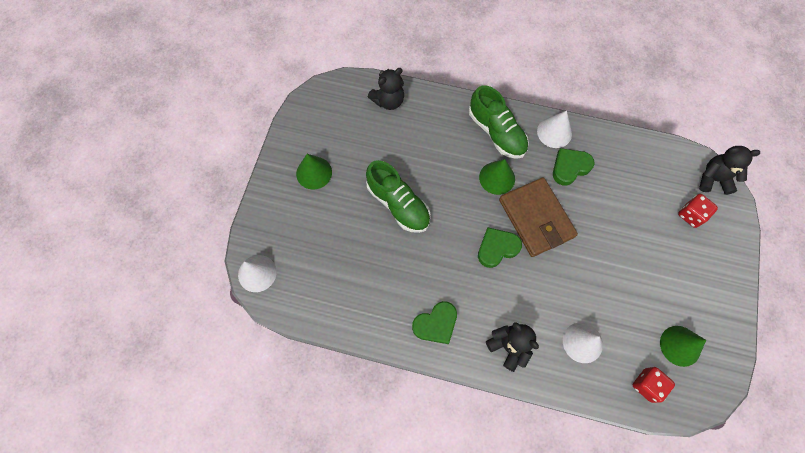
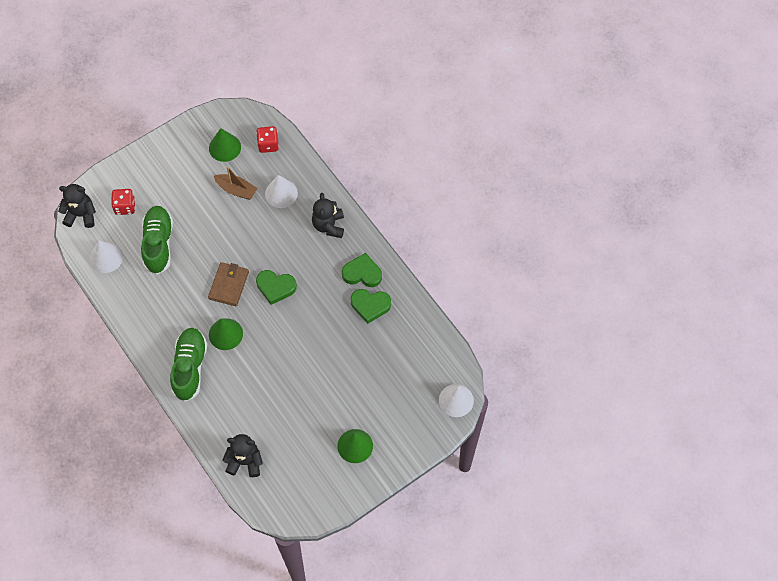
camera: 140 degrees left, 5 degrees down
green shoe [366,160,431,233] -> green shoe moved to [141,206,173,275]
brown wallet [499,177,578,257] -> brown wallet [208,262,249,306], size x0.65
white cone [537,111,572,148] -> white cone moved to [90,240,123,273]
green heart [553,148,595,186] -> green heart moved to [351,289,391,324]
black teddy bear [699,146,760,195] -> black teddy bear turned 135 degrees clockwise [58,184,96,228]
none -> brown boat [214,166,258,200]

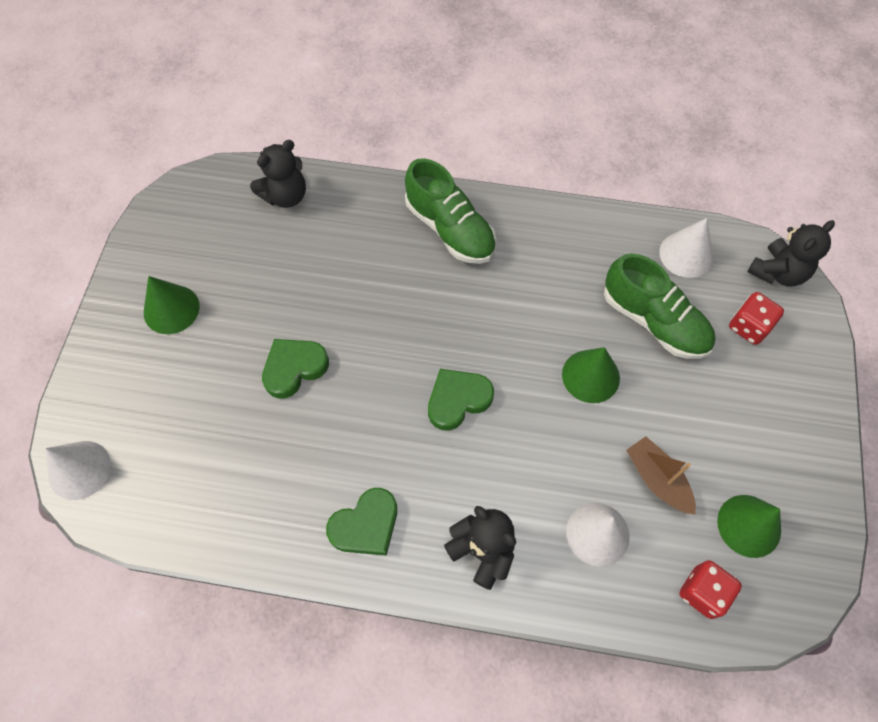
camera: 135 degrees right, 0 degrees up
brown wallet [208,262,249,306] -> none
green cone [209,318,243,350] -> green cone moved to [562,347,620,403]
brown boat [214,166,258,200] -> brown boat turned 75 degrees clockwise [626,436,696,515]
green heart [351,289,391,324] -> green heart moved to [262,339,329,399]

